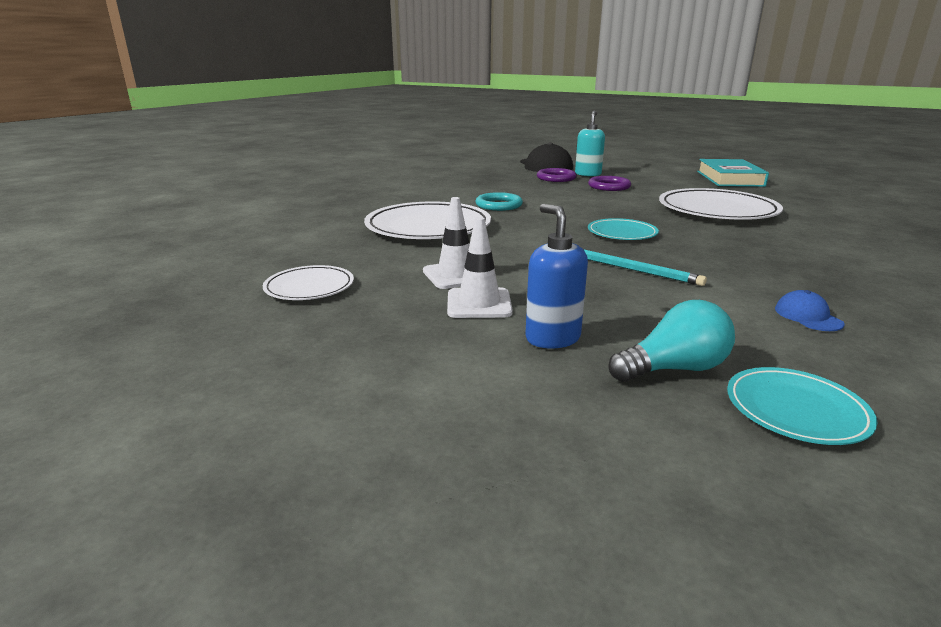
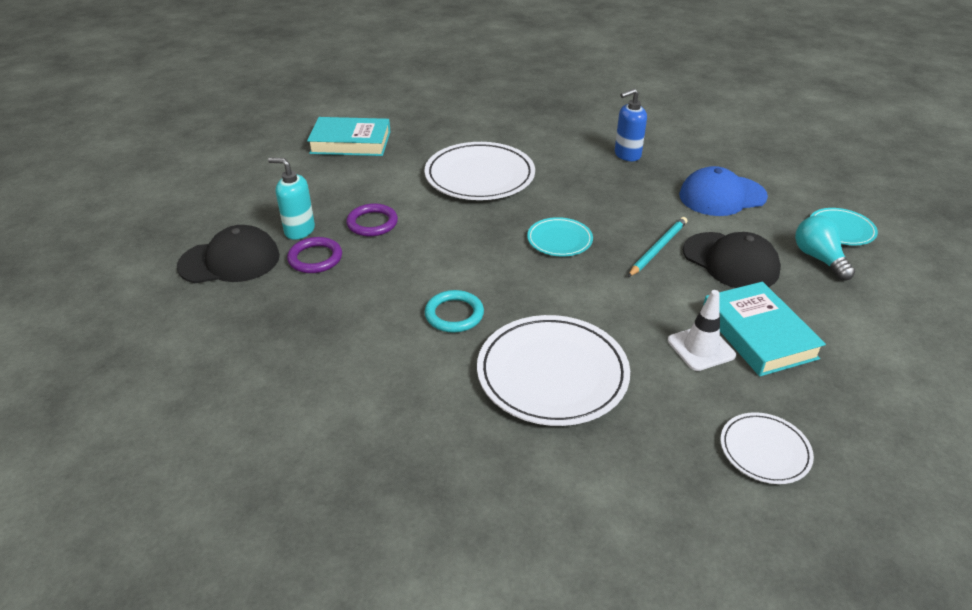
camera: 90 degrees left, 15 degrees up
white traffic cone [447,217,513,318] -> turquoise book [703,282,826,376]
blue soap dispenser [525,204,588,348] -> blue soap dispenser moved to [615,89,647,161]
blue cap [775,290,845,331] -> blue cap [679,166,768,216], size x2.13
none -> black cap [683,232,781,288]

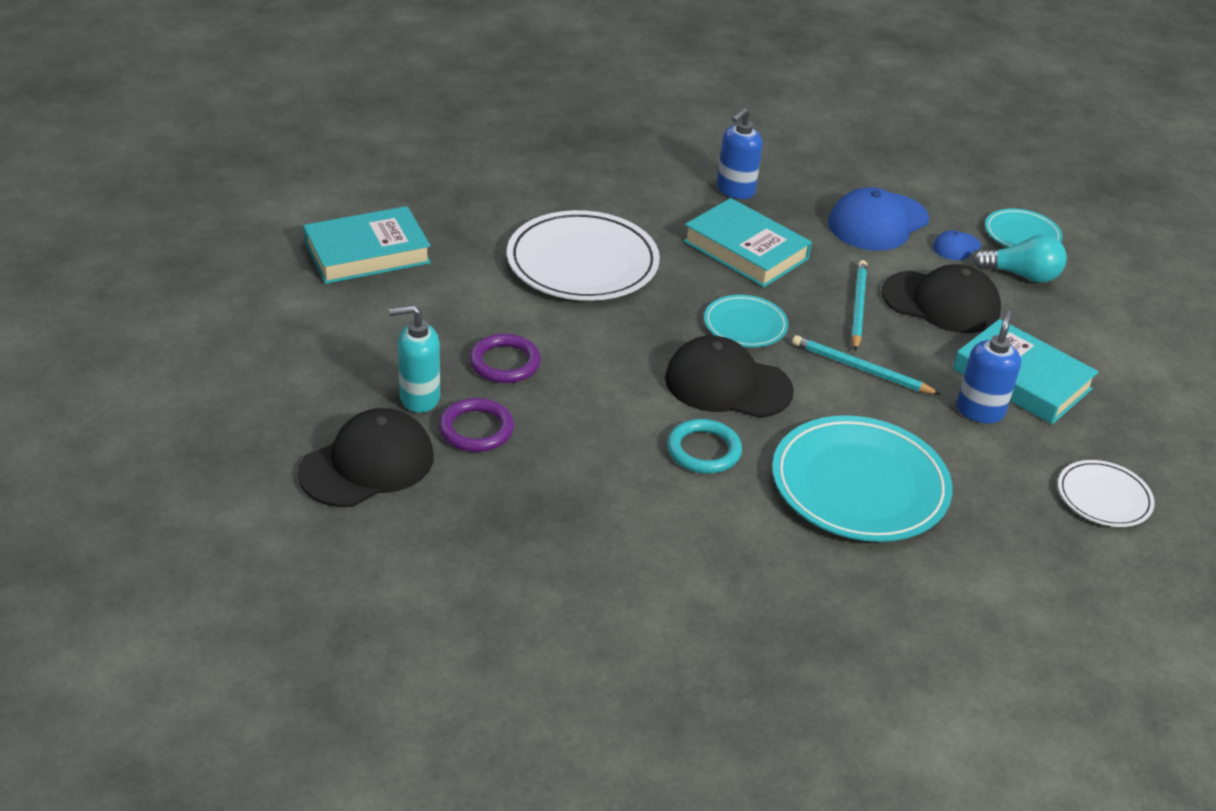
camera: 30 degrees left, 0 degrees up
white plate [477,315,630,426] -> turquoise plate [772,415,952,542]
white traffic cone [668,290,736,371] -> blue soap dispenser [957,310,1021,423]
turquoise light bulb [795,215,855,280] -> turquoise light bulb turned 150 degrees clockwise [972,234,1067,283]
none -> black cap [665,336,794,418]
none -> turquoise book [683,198,812,287]
none -> turquoise pencil [792,335,941,395]
none -> blue cap [933,230,981,260]

